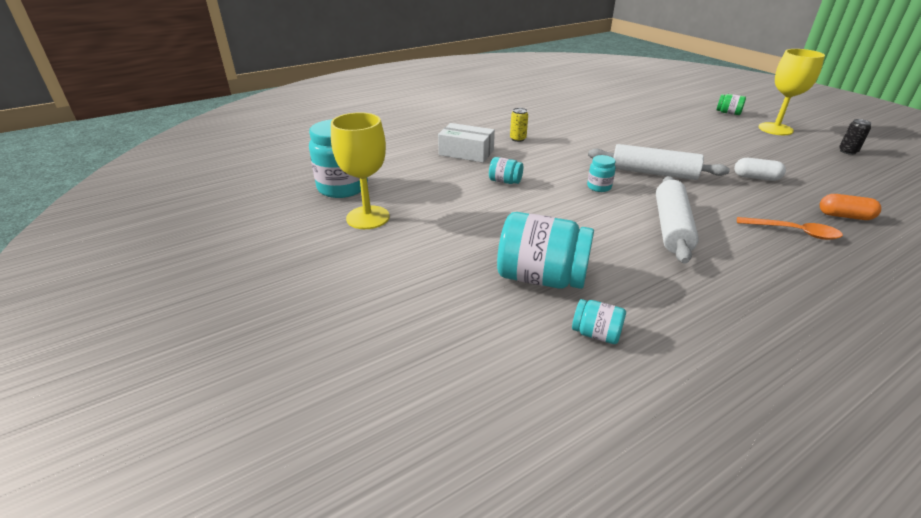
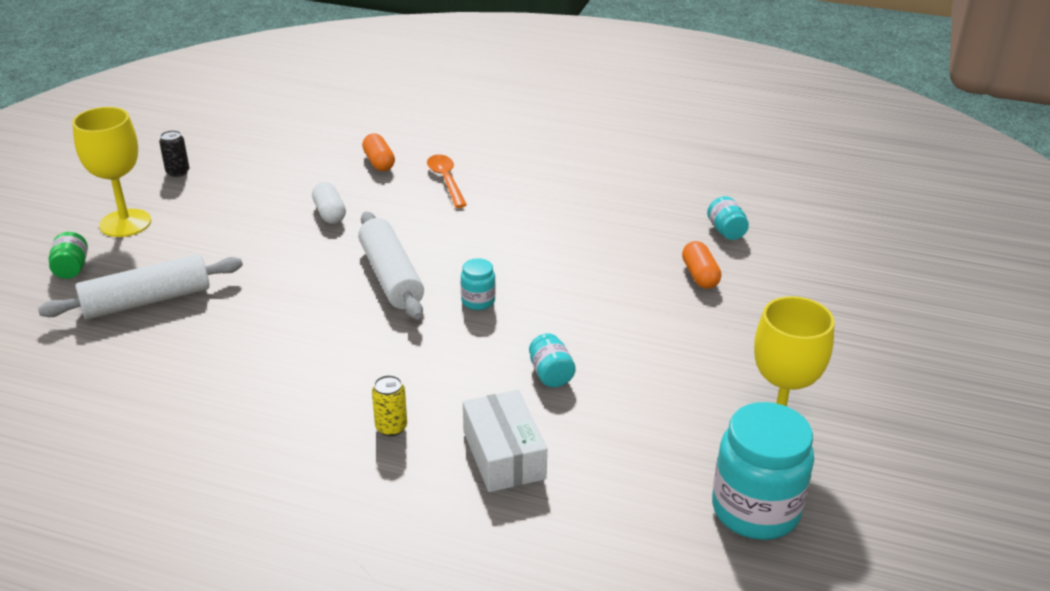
camera: 130 degrees left, 0 degrees up
turquoise jar [497,212,594,289] -> orange capsule [682,241,721,289]
white rolling pin [656,176,699,264] -> white rolling pin moved to [38,254,243,320]

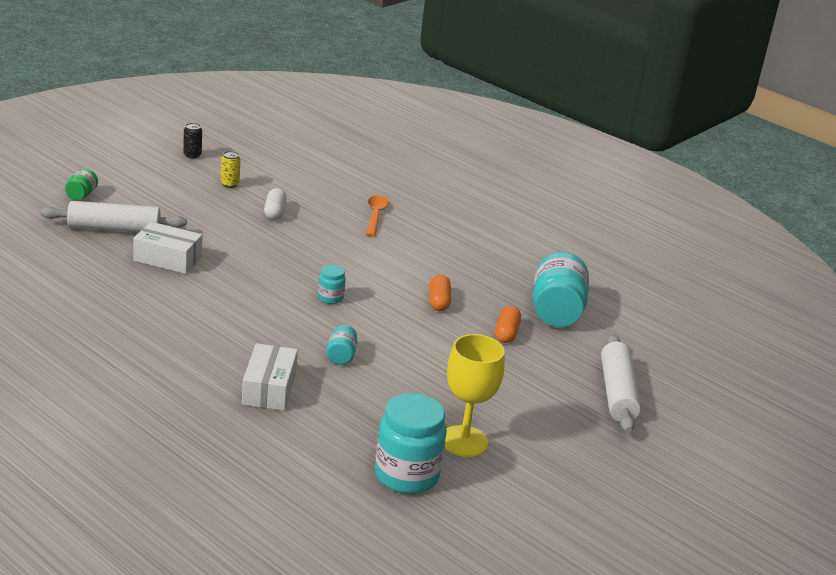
camera: 20 degrees right, 5 degrees down
yellow goblet [72,107,151,237] -> none
white rolling pin [358,212,424,319] -> white rolling pin moved to [601,334,641,433]
orange capsule [362,133,395,171] -> orange capsule moved to [429,275,451,311]
yellow can [372,375,407,436] -> yellow can moved to [221,151,241,188]
turquoise jar [707,196,749,240] -> turquoise jar [533,252,589,327], size x2.09
none -> white box [133,222,202,274]

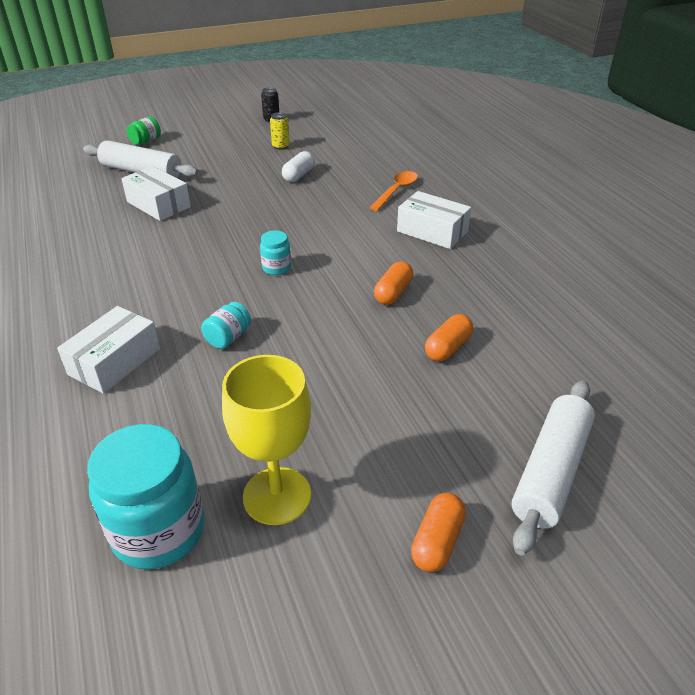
camera: 30 degrees right, 10 degrees up
turquoise jar [533,252,589,327] -> none
none -> white box [397,191,471,249]
none -> orange capsule [411,493,466,572]

